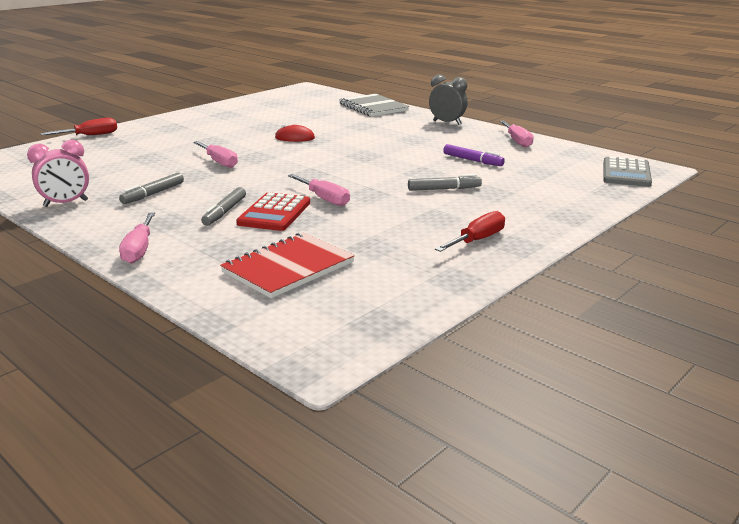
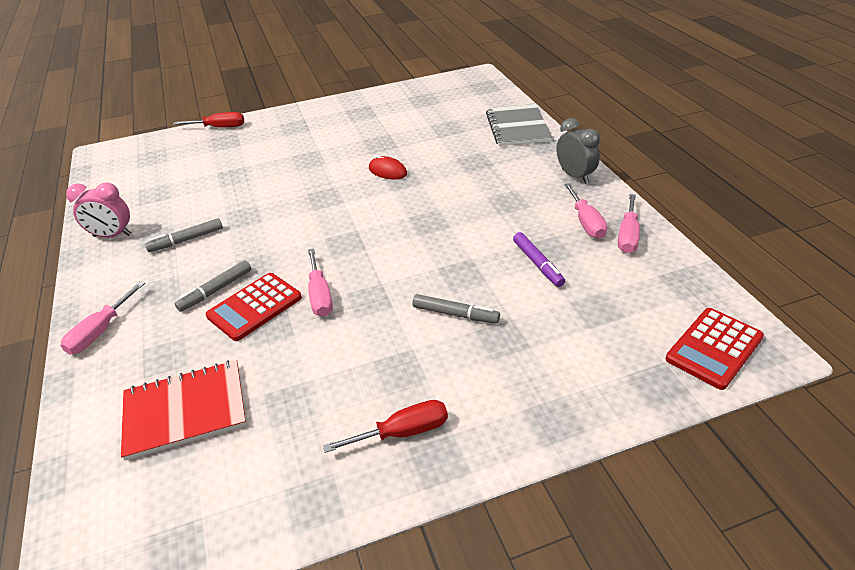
camera: 30 degrees right, 15 degrees up
pink screwdriver [193,141,238,168] -> pink screwdriver moved to [564,183,607,239]
grey calculator [603,157,652,187] -> red calculator [665,308,764,390]

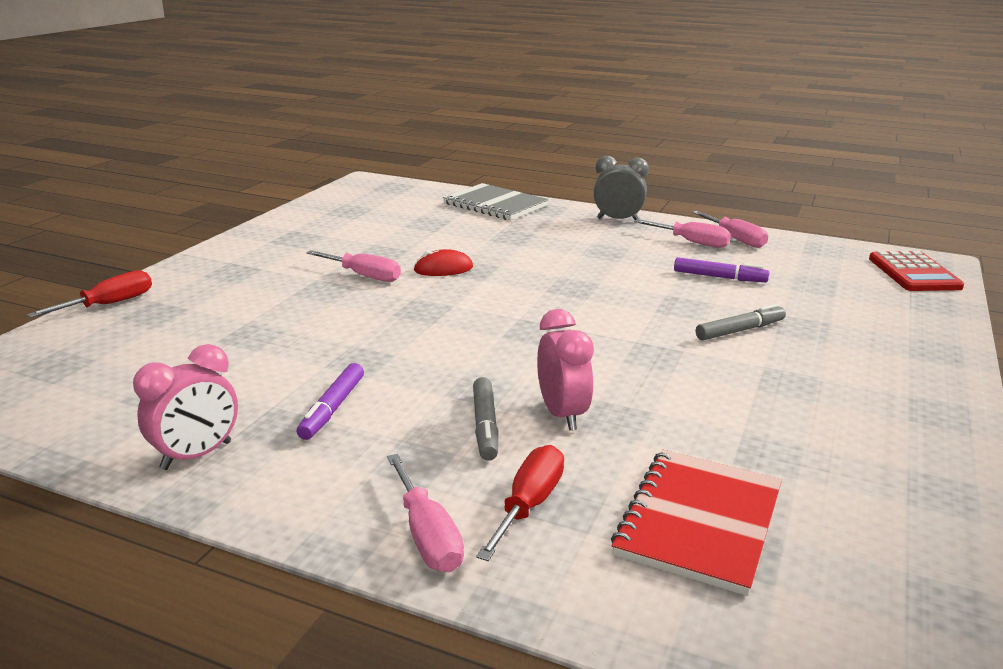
camera: 50 degrees left, 15 degrees down
grey marker [145,218,223,252] -> purple marker [296,363,364,440]
red calculator [206,273,302,341] -> pink clock [537,309,594,431]
pink screwdriver [308,249,333,317] -> pink screwdriver moved to [306,250,401,282]
red screwdriver [323,400,448,453] -> red screwdriver moved to [476,445,564,561]

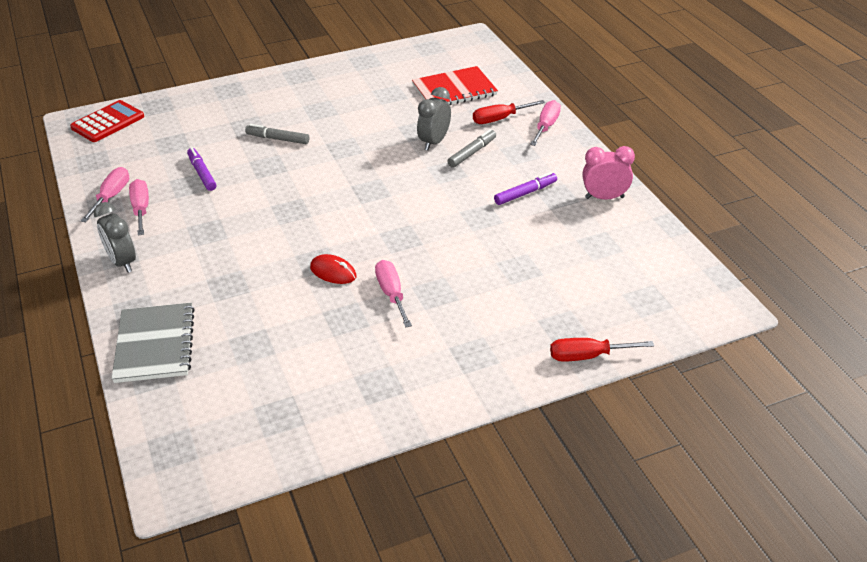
camera: 135 degrees left, 15 degrees up
pink clock [537,309,594,431] -> grey clock [417,87,451,150]

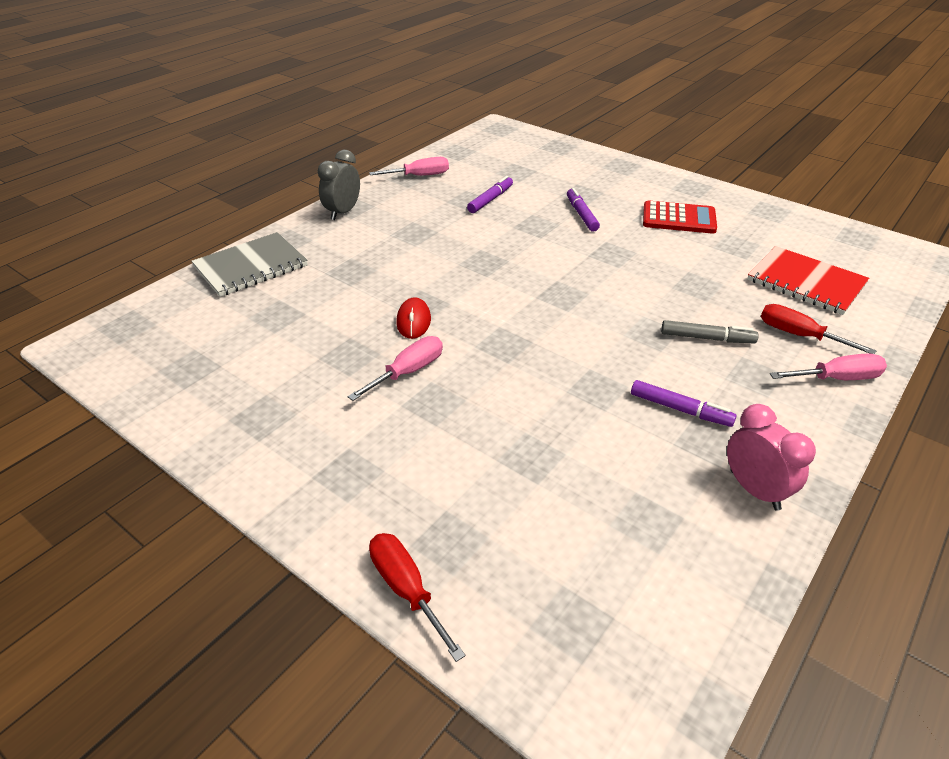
camera: 60 degrees right, 0 degrees up
red calculator [70,100,144,142] -> red calculator moved to [643,200,717,234]
pink screwdriver [129,179,149,236] -> none
grey marker [245,124,309,144] -> purple marker [567,188,600,232]
grey clock [417,87,451,150] -> none

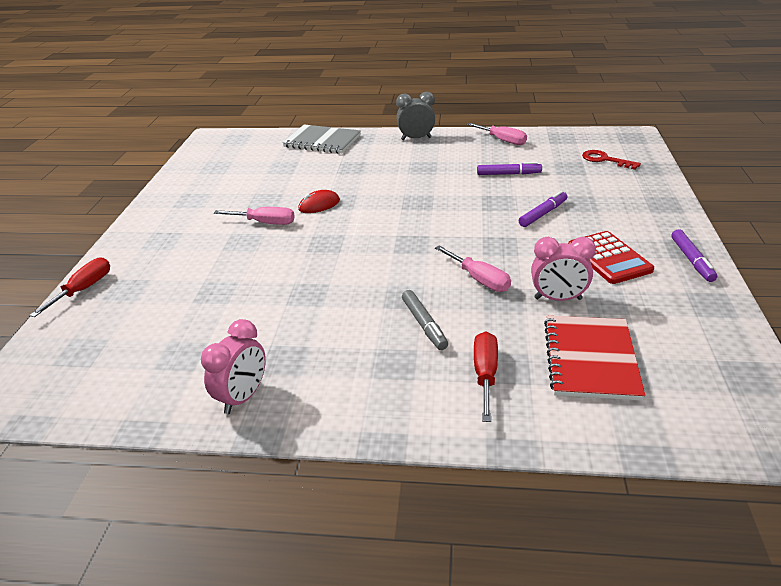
camera: 60 degrees right, 5 degrees down
purple marker [631,380,737,427] -> purple marker moved to [671,229,717,282]
pink screwdriver [770,354,887,380] -> pink screwdriver moved to [435,246,511,292]
none -> pink clock [531,237,596,301]
none -> red key [582,150,641,170]

